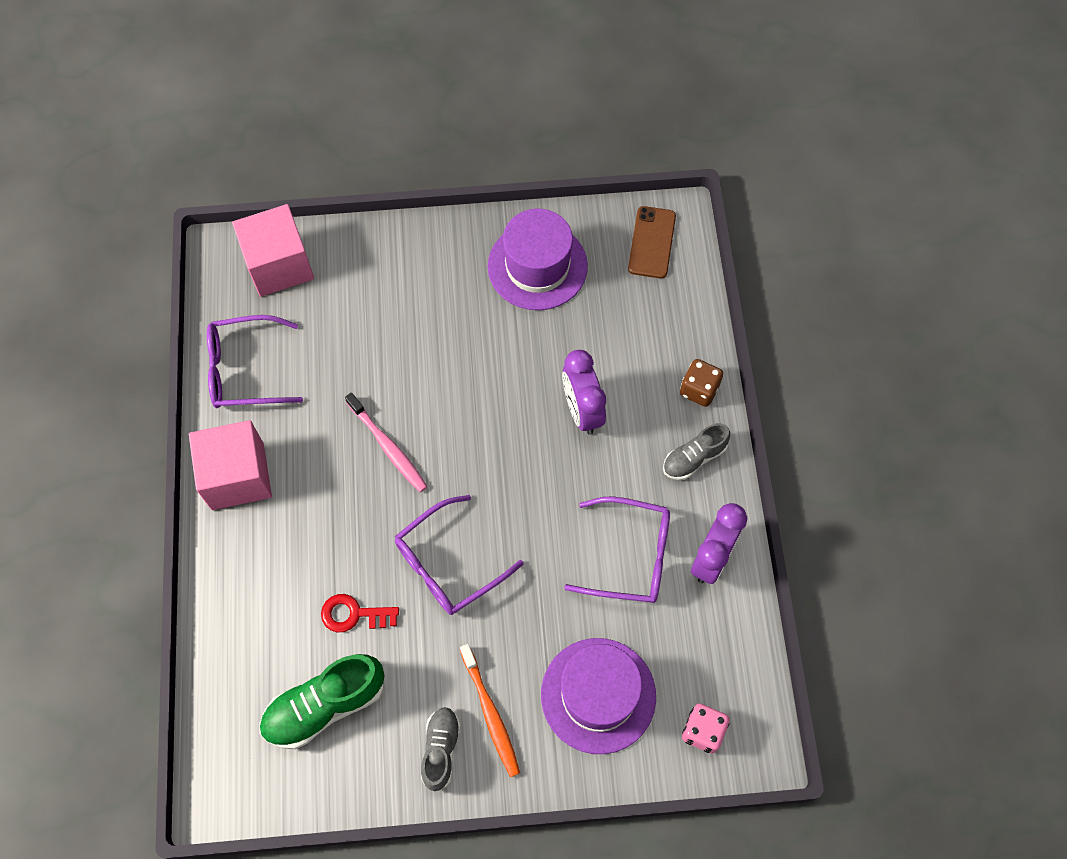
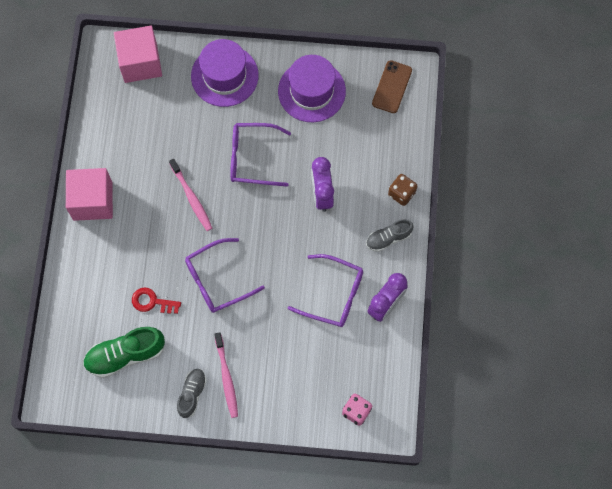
camera: 10 degrees right, 5 degrees up
purple glasses [207,315,303,408] -> purple glasses moved to [230,123,291,187]
orange toothbrush [460,644,520,777] -> pink toothbrush [214,332,238,418]
purple hat [541,638,656,754] -> purple hat moved to [191,39,259,107]

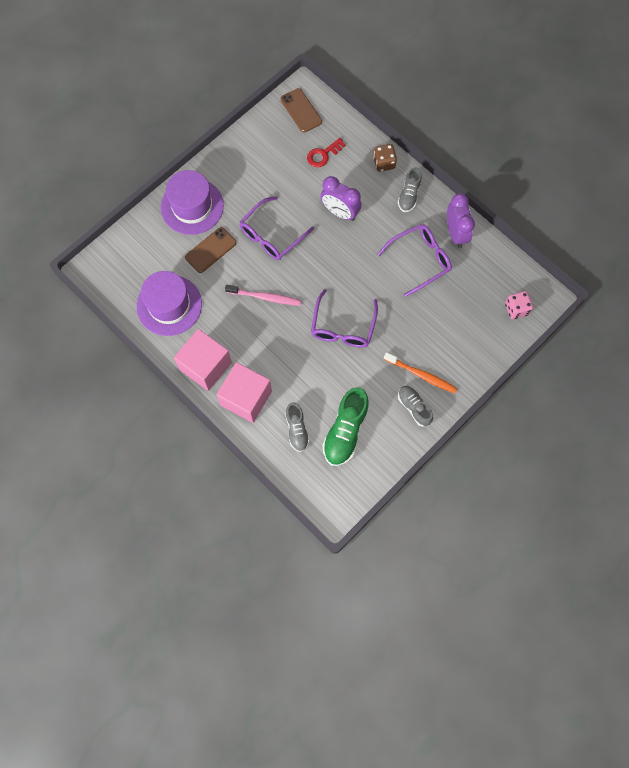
camera: 50 degrees left, 0 degrees up
pink cube [114,26,162,83] -> pink cube moved to [216,362,272,423]
red key [132,287,181,314] -> red key moved to [307,138,346,167]
pink toothbrush [214,332,238,418] -> orange toothbrush [384,352,457,394]
purple hat [278,55,346,122] -> purple hat moved to [137,271,202,336]
none -> brown phone [185,227,236,273]
none -> grey shoe [285,403,310,452]

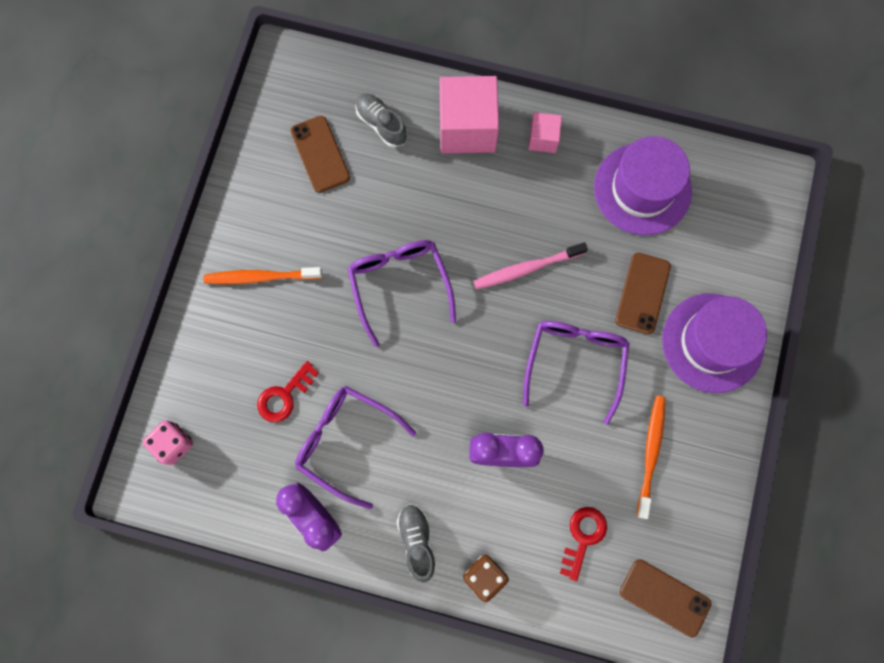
camera: 150 degrees right, 5 degrees up
pink cube [174,329,232,391] -> pink cube [528,112,562,153], size x0.51
green shoe [322,387,369,466] -> brown phone [290,116,350,193]
purple glasses [378,224,452,297] -> purple glasses turned 90 degrees clockwise [295,386,416,509]
grey shoe [398,386,433,427] -> none
none -> red key [257,361,319,423]
none -> orange toothbrush [637,396,665,519]

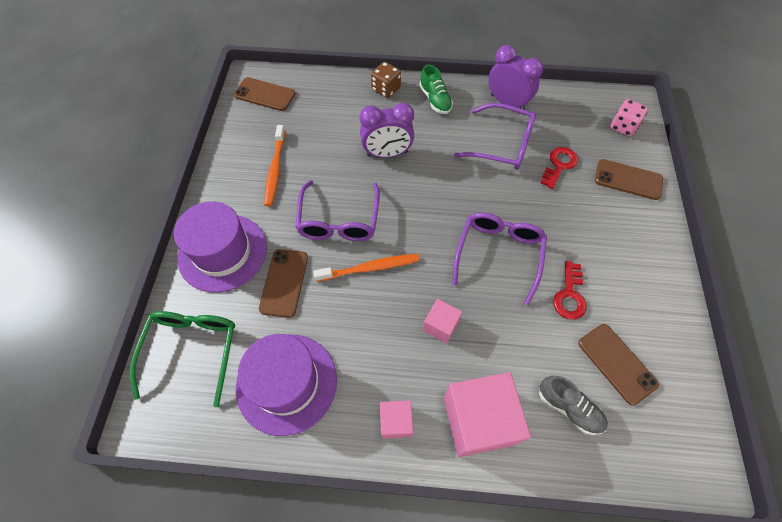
camera: 170 degrees right, 15 degrees down
orange toothbrush [204,267,322,284] -> orange toothbrush moved to [313,254,420,282]
purple glasses [348,240,456,347] -> purple glasses turned 135 degrees counterclockwise [452,213,547,305]
grey shoe [397,504,436,582] -> green shoe [419,65,453,114]
pink toothbrush [473,242,588,289] -> none
red key [560,507,607,581] -> red key moved to [553,261,587,320]
none -> green glasses [130,311,235,407]
none -> pink cube [423,299,462,344]
none -> brown phone [595,159,663,200]

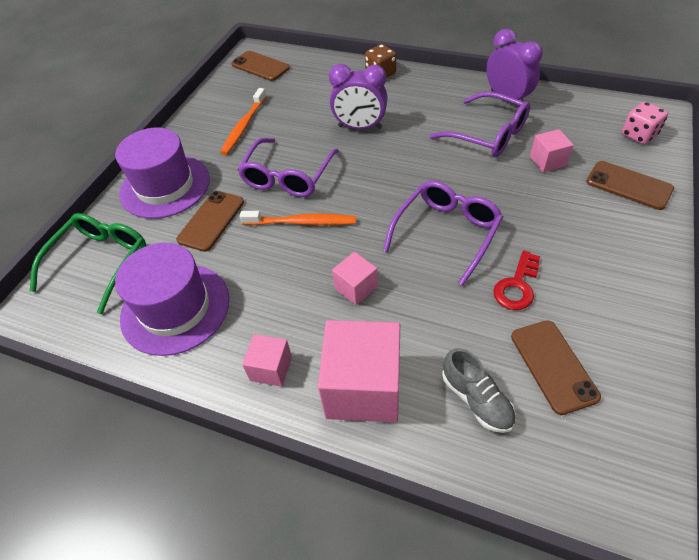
camera: 20 degrees right, 10 degrees down
green shoe [419,65,453,114] -> none
red key [541,147,578,189] -> pink cube [530,129,574,172]

